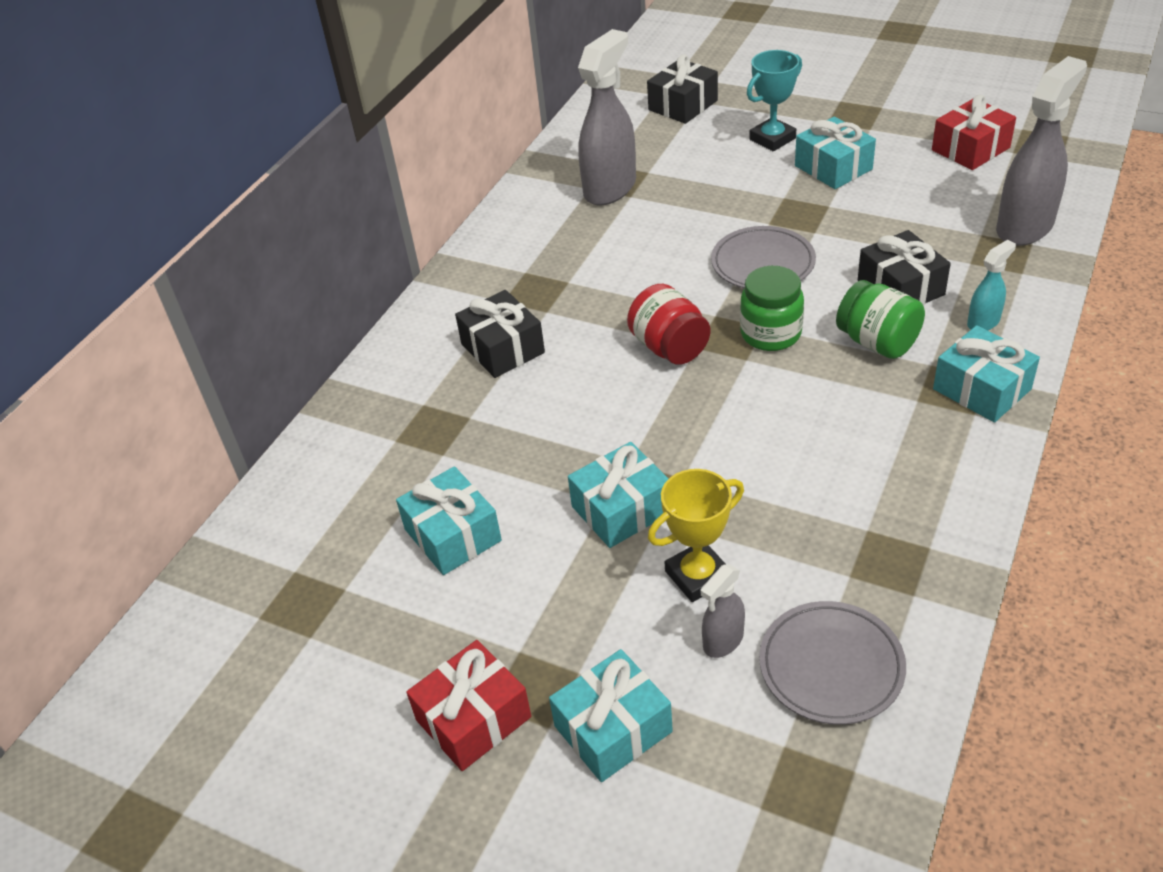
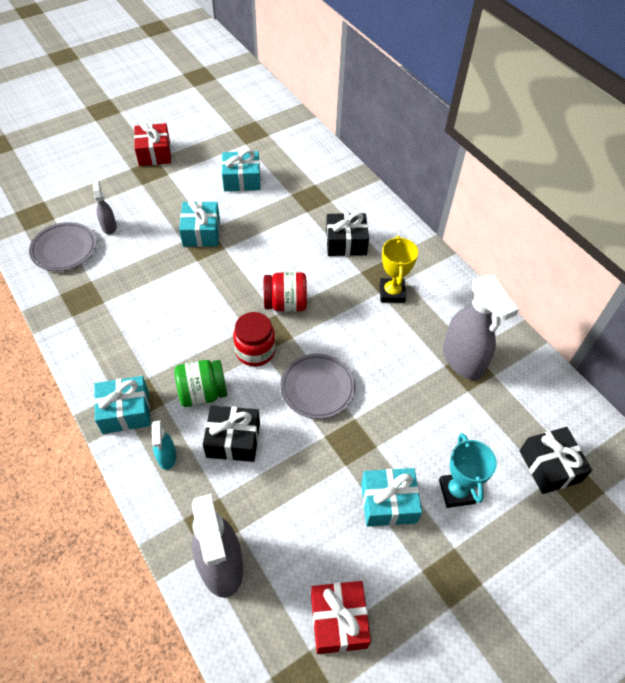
camera: 115 degrees right, 10 degrees up
turquoise gift [549,649,673,782] -> none
yellow trophy [648,469,744,602] -> yellow trophy moved to [379,236,418,303]
green jar [740,266,804,351] -> red jar [233,312,276,367]

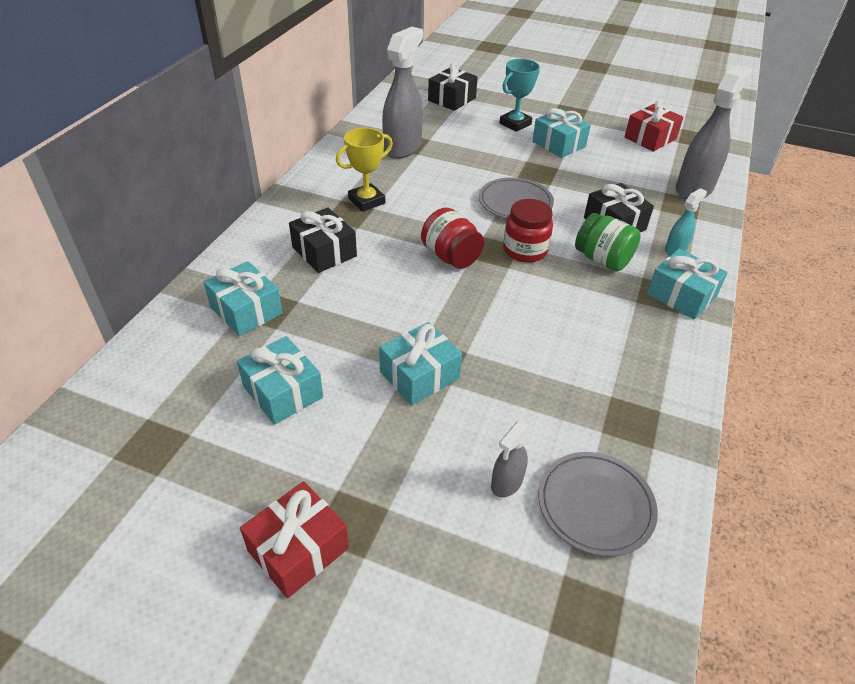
camera: 125 degrees left, 10 degrees down
none -> turquoise gift [204,261,283,336]

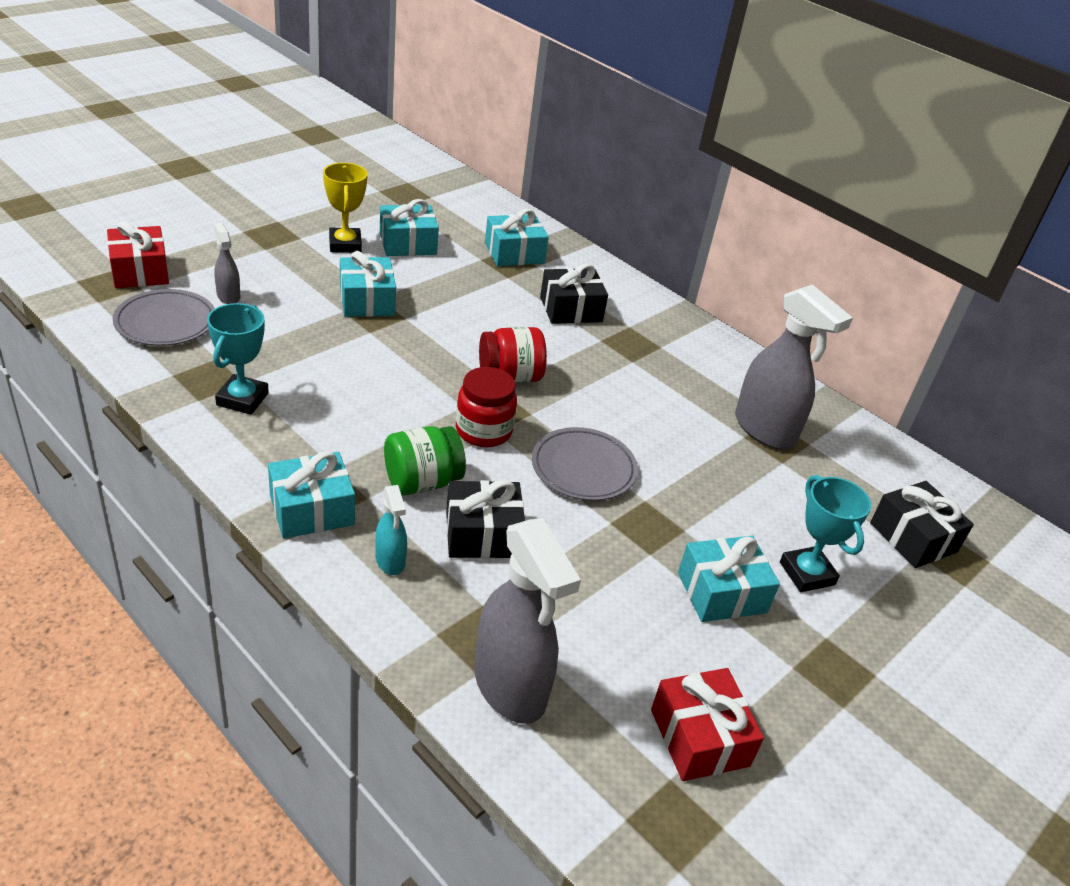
camera: 110 degrees right, 5 degrees down
red gift [240,481,349,598] -> red gift moved to [107,221,169,288]
yellow trophy [336,128,393,212] -> yellow trophy moved to [323,163,368,253]
none -> turquoise trophy [207,303,269,415]

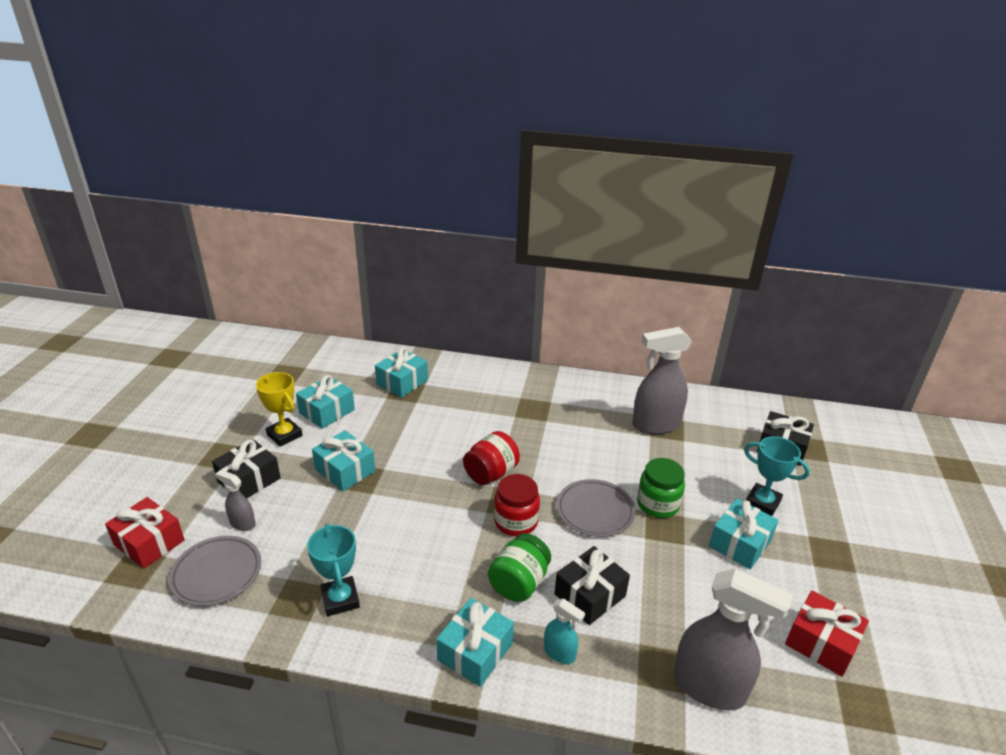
camera: 30 degrees left, 5 degrees down
black gift [540,264,608,324] -> black gift moved to [212,439,281,498]
grey spray bottle [735,284,853,449] -> grey spray bottle turned 150 degrees clockwise [632,327,692,434]
none -> green jar [637,458,685,518]

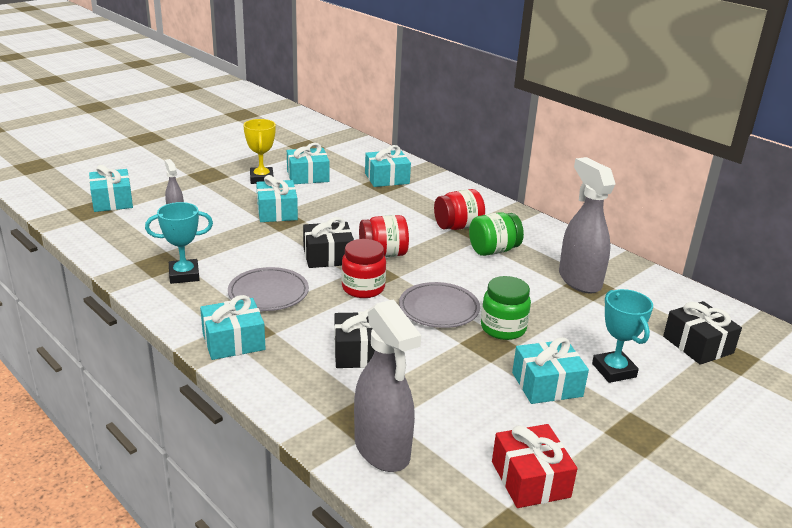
camera: 35 degrees right, 5 degrees down
red gift [105,497,185,569] -> turquoise gift [89,165,133,212]
grey plate [169,536,261,606] -> grey plate moved to [228,267,309,311]
black gift [212,439,281,498] -> black gift moved to [303,217,354,268]
turquoise trophy [307,524,360,616] -> turquoise trophy turned 60 degrees clockwise [145,202,213,284]
green jar [488,533,551,602] -> green jar moved to [469,212,524,256]
turquoise spray bottle [544,599,585,664] -> none
grey spray bottle [632,327,692,434] -> grey spray bottle turned 45 degrees clockwise [559,157,616,294]
none -> red jar [434,189,485,230]

